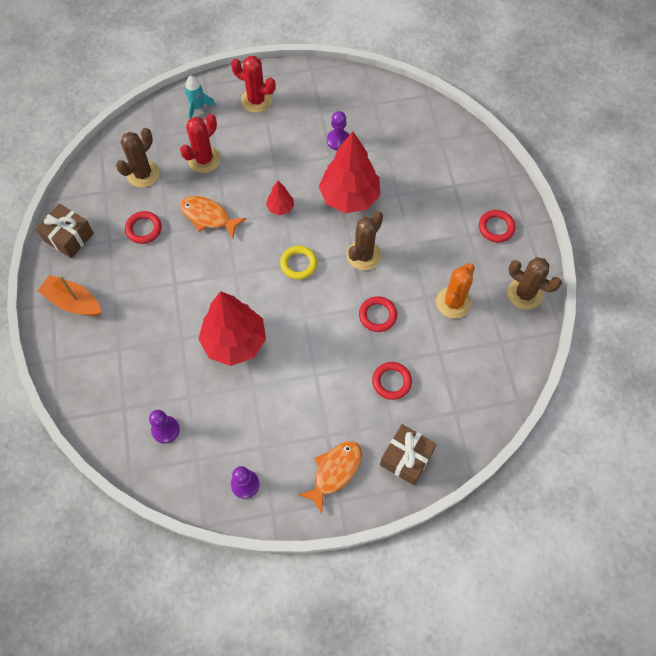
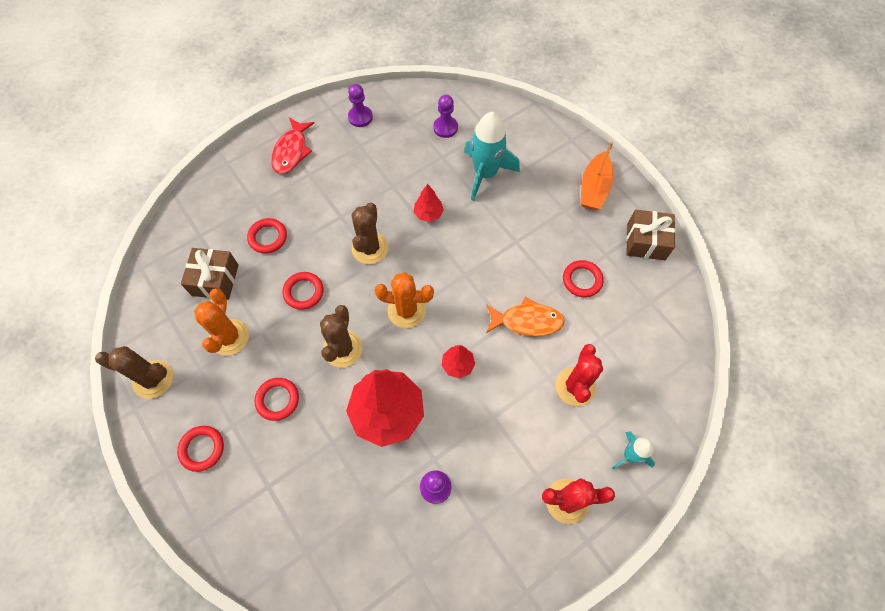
camera: 155 degrees right, 0 degrees up
orange boat [38,275,101,316] -> orange boat turned 105 degrees clockwise [581,141,614,210]
brown cactus [116,128,159,188] -> brown cactus moved to [352,203,388,264]
red tree [198,291,266,366] -> red tree [414,184,444,222], size x0.46
yellow ring [280,246,317,280] -> orange cactus [374,272,434,328]
orange fish [297,441,362,514] -> red fish [271,118,314,174]
brown gift [380,424,437,485] -> brown gift moved to [181,248,239,300]
none -> red ring [254,378,299,421]
none -> turquoise rocket [464,112,520,201]

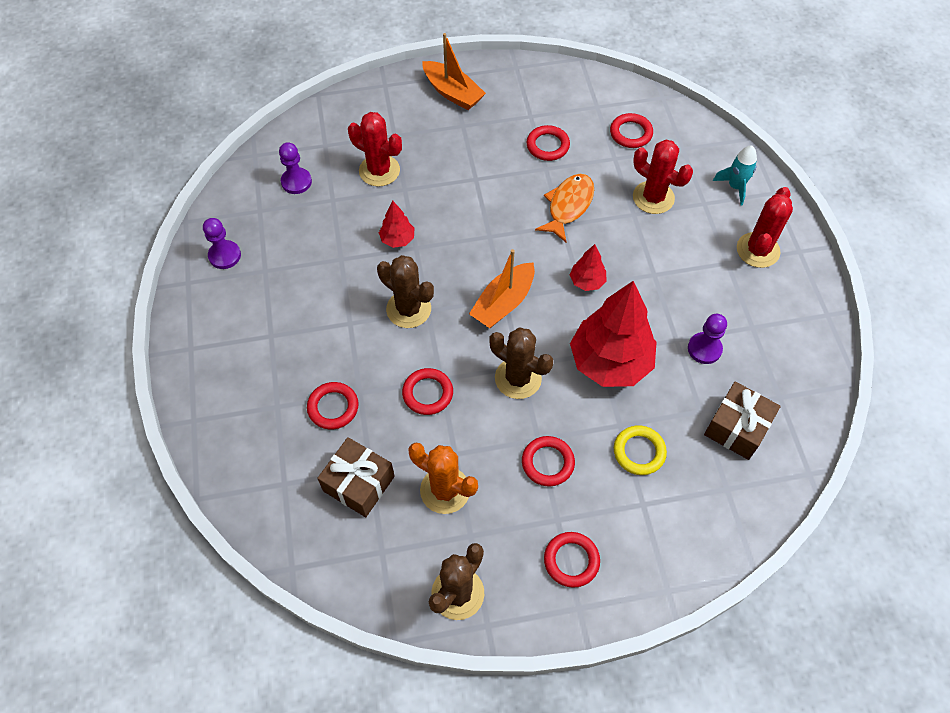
camera: 65 degrees left, 5 degrees down
red fish [271,118,314,174] -> none
orange cactus [374,272,434,328] -> orange boat [469,249,535,328]
turquoise rocket [464,112,520,201] -> red cactus [348,112,402,187]
brown gift [626,210,676,260] -> brown gift moved to [704,381,781,460]
none -> red ring [610,113,653,148]
none -> yellow ring [614,425,667,475]

